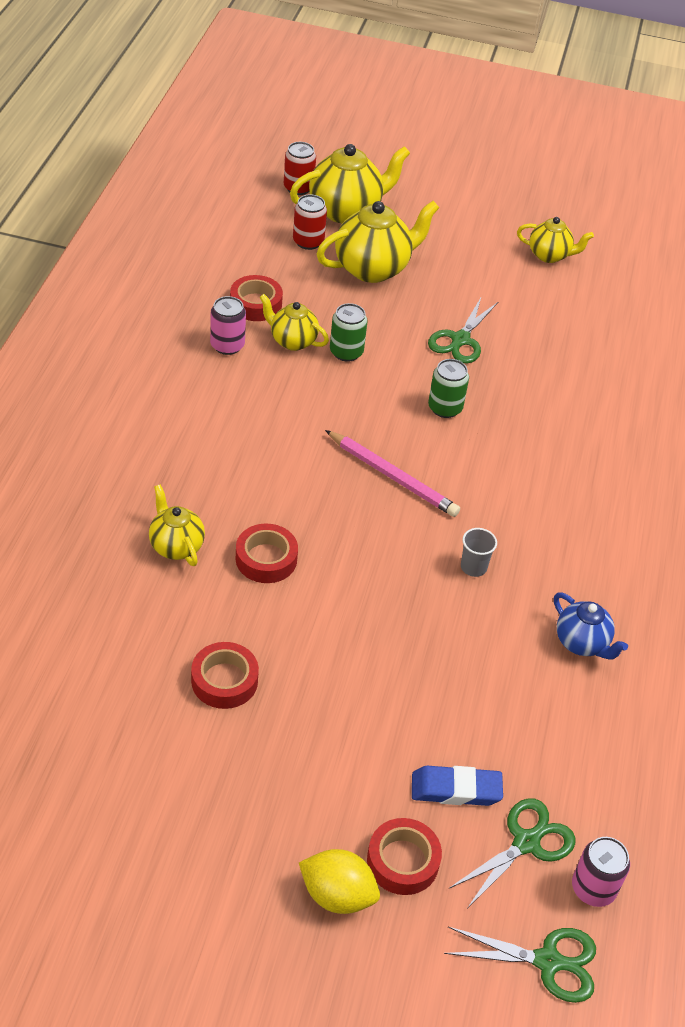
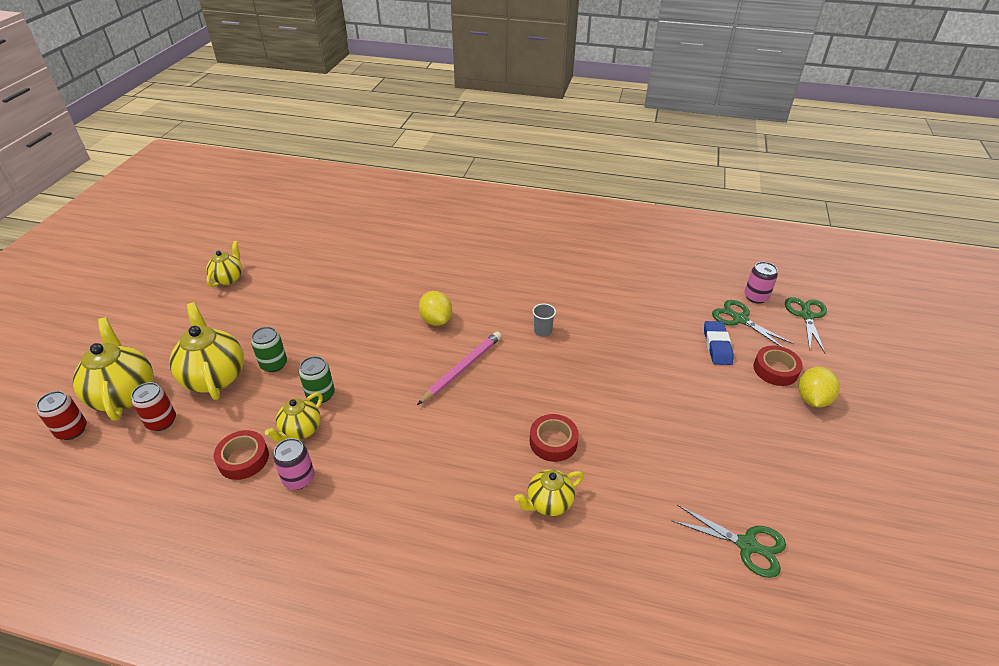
camera: 85 degrees left, 5 degrees down
red tape [191,642,259,709] -> none
green scissors [428,298,498,364] -> green scissors moved to [672,505,786,578]
green can [428,359,469,418] -> green can moved to [251,327,287,372]
blue teapot [554,593,628,660] -> none
none -> yellow lemon [419,291,452,326]

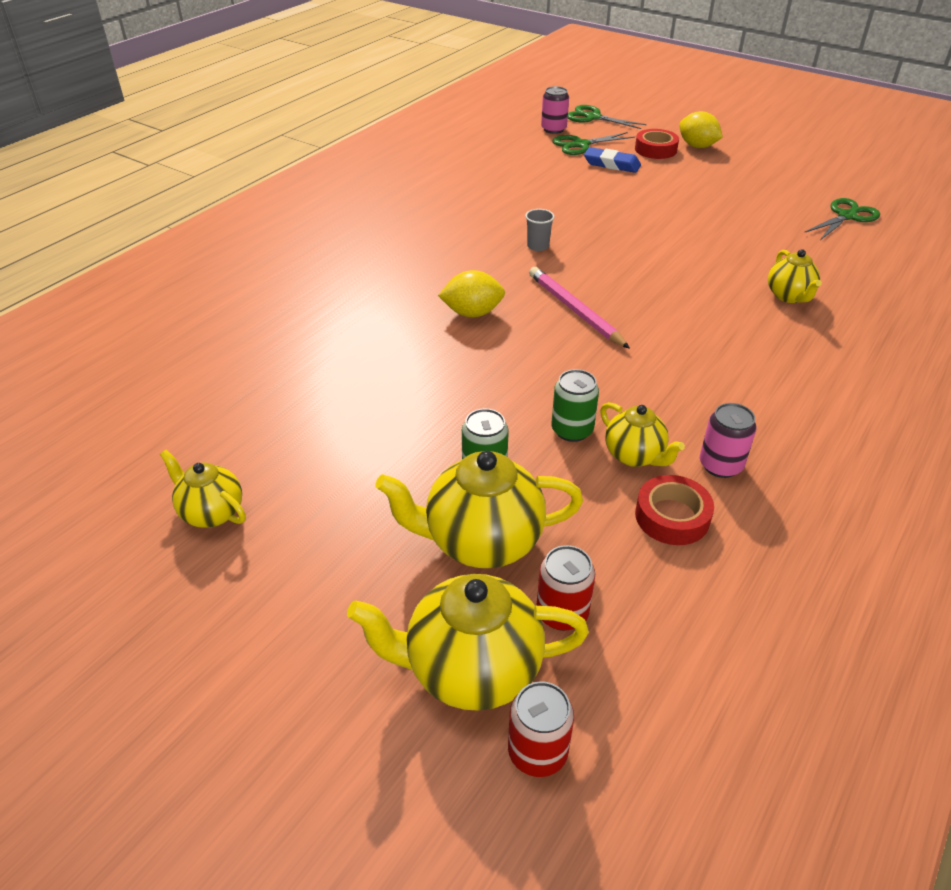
camera: 70 degrees left, 0 degrees up
red tape [530,414,579,462] -> none

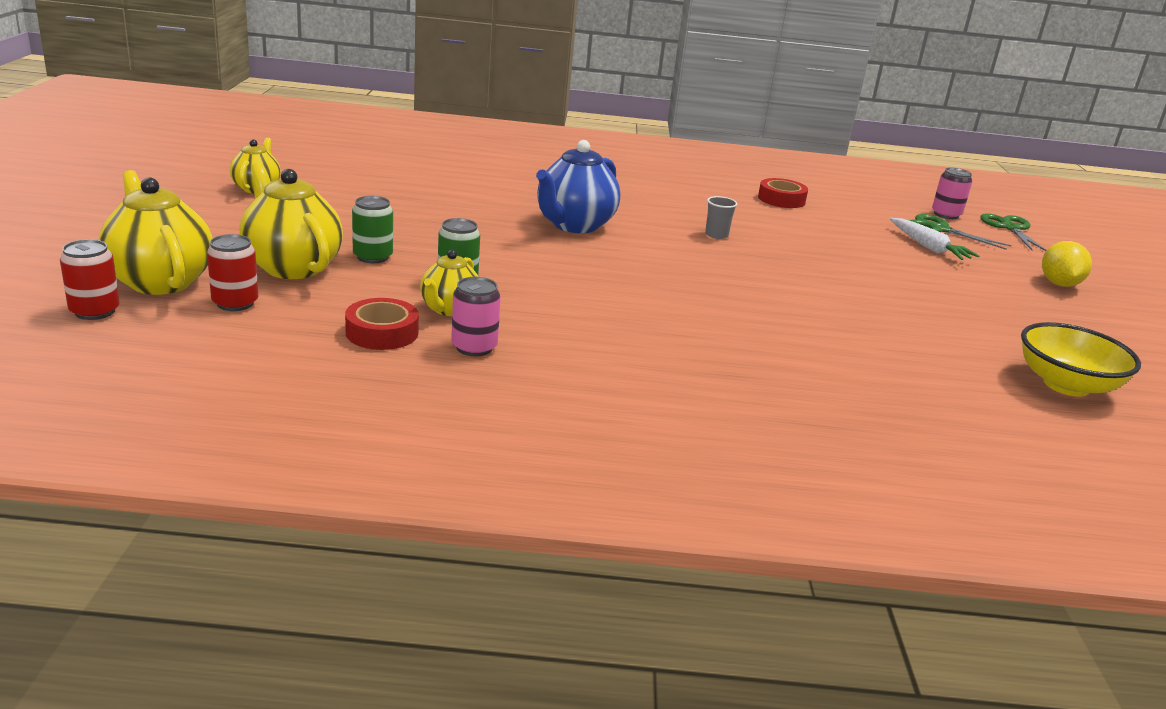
camera: 55 degrees right, 15 degrees down
yellow lemon [438,270,505,317] -> blue teapot [536,140,620,233]
pink pencil [529,267,630,349] -> none
blue eraser [584,147,641,173] -> white carrot [890,218,980,260]
red tape [635,129,679,159] -> red tape moved to [758,178,808,208]
yellow teapot [768,249,822,303] -> none
green scissors [804,198,880,240] -> yellow bowl [1021,322,1141,397]

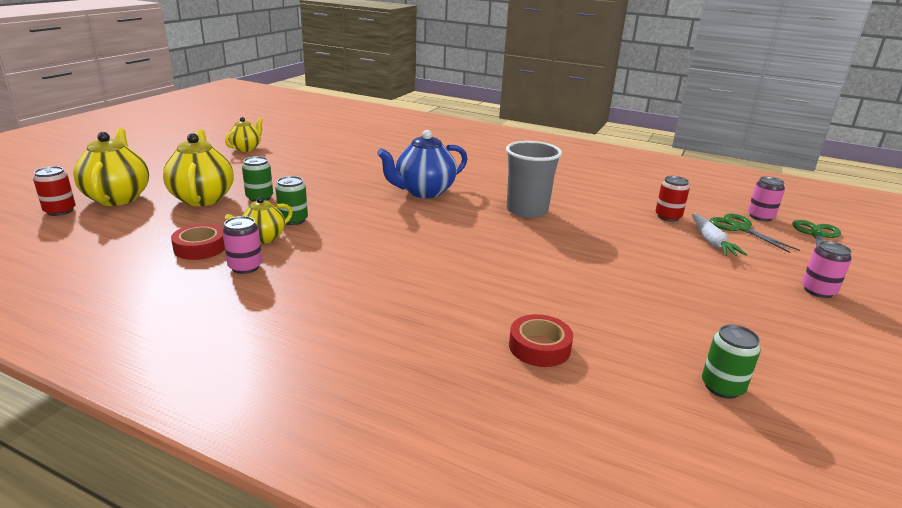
camera: 25 degrees right, 0 degrees up
red can [207,234,258,311] -> red can moved to [655,176,690,222]
grey cup [705,196,737,239] -> grey cup [506,141,562,218], size x2.29
red tape [758,178,808,208] -> red tape moved to [509,314,573,367]
yellow bowl [1021,322,1141,397] -> green can [702,324,761,399]
yellow lemon [1042,241,1092,287] -> pink can [802,241,852,298]

